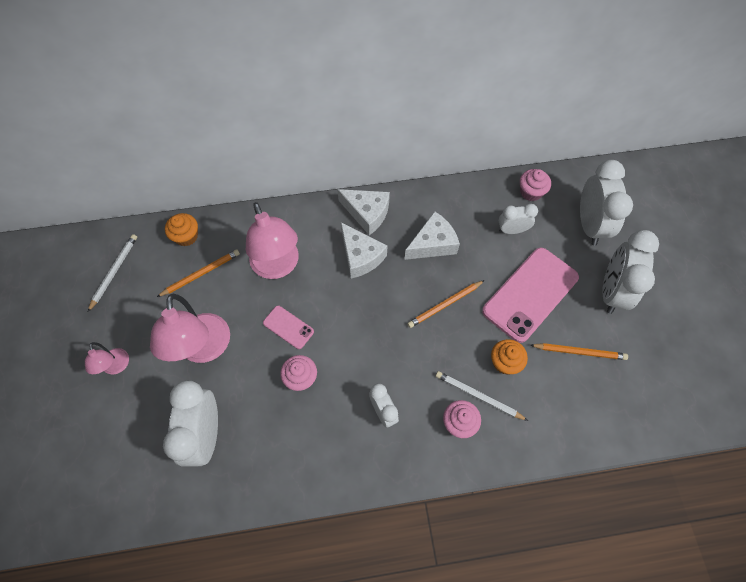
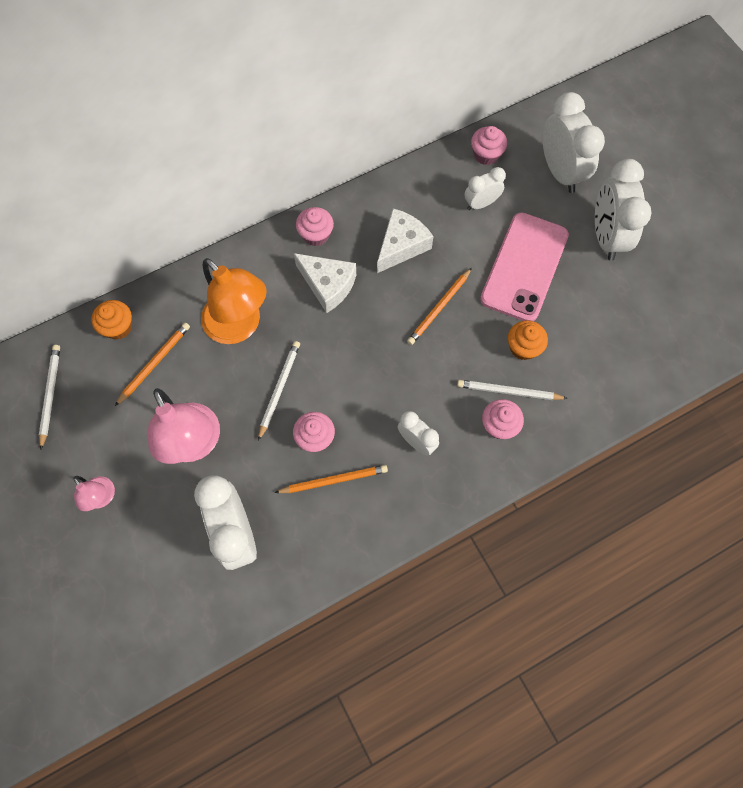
camera: 20 degrees left, 5 degrees up
pink lamp [246,202,299,279] -> orange lamp [201,258,267,344]
pink phone [263,306,314,349] -> white pencil [258,341,300,441]
white cheese [337,189,390,235] -> pink cupcake [296,207,334,246]
orange pencil [530,343,628,360] -> orange pencil moved to [274,465,388,493]

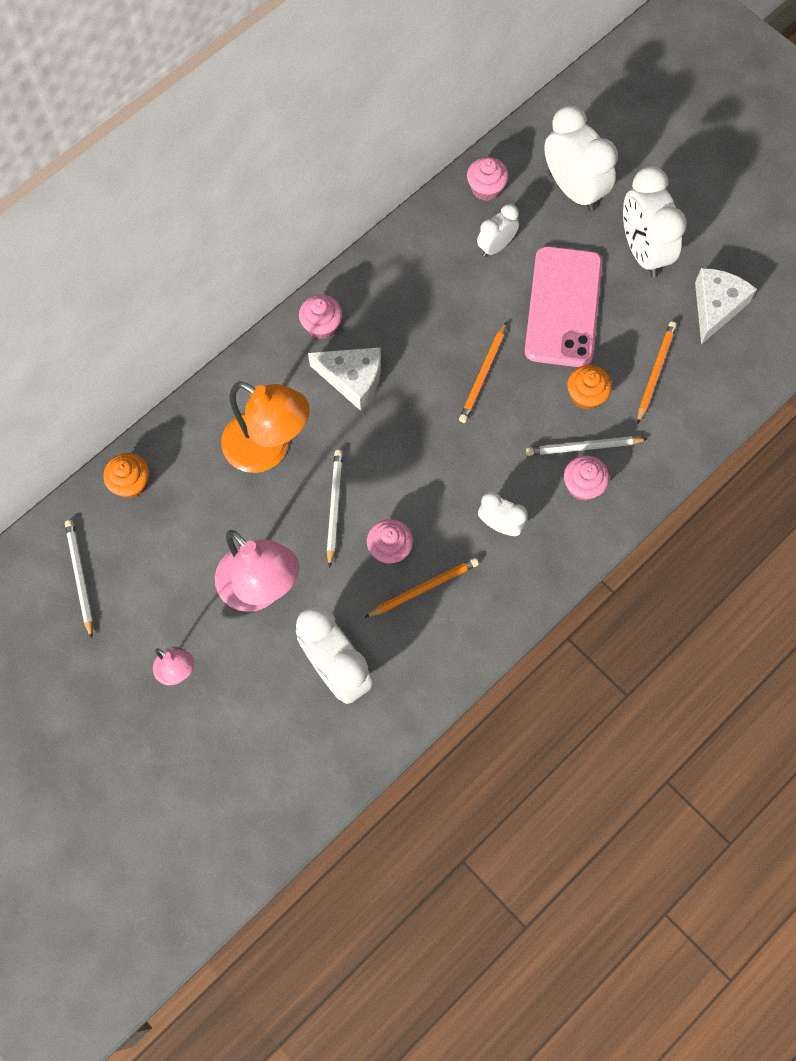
camera: 15 degrees left, 0 degrees up
orange pencil [115,323,190,406] -> orange pencil moved to [637,321,677,424]
white cheese [377,208,434,273] -> white cheese moved to [695,268,757,344]

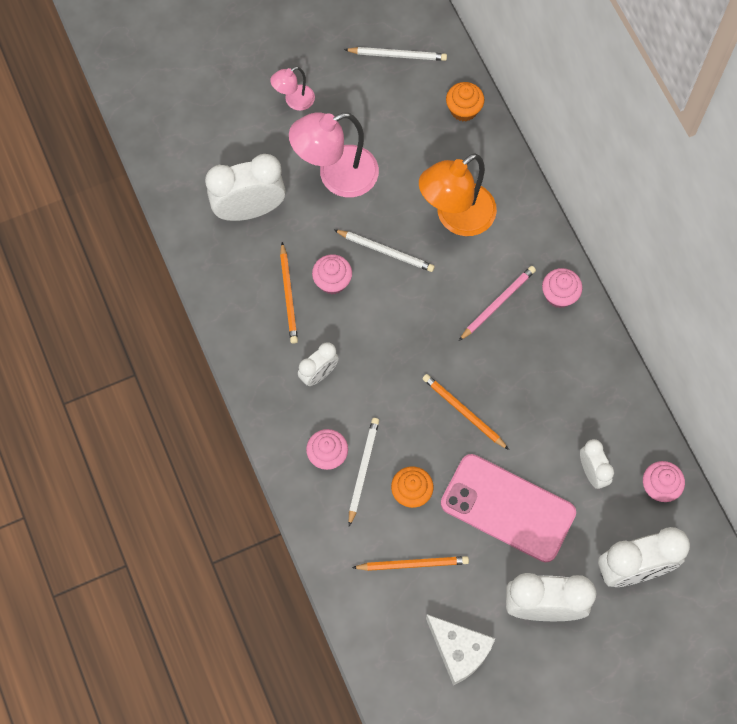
camera: 110 degrees right, 0 degrees up
white cheese [308,347,381,411] -> pink pencil [459,266,536,341]
orange pencil [637,321,677,424] -> orange pencil turned 45 degrees counterclockwise [352,556,469,571]

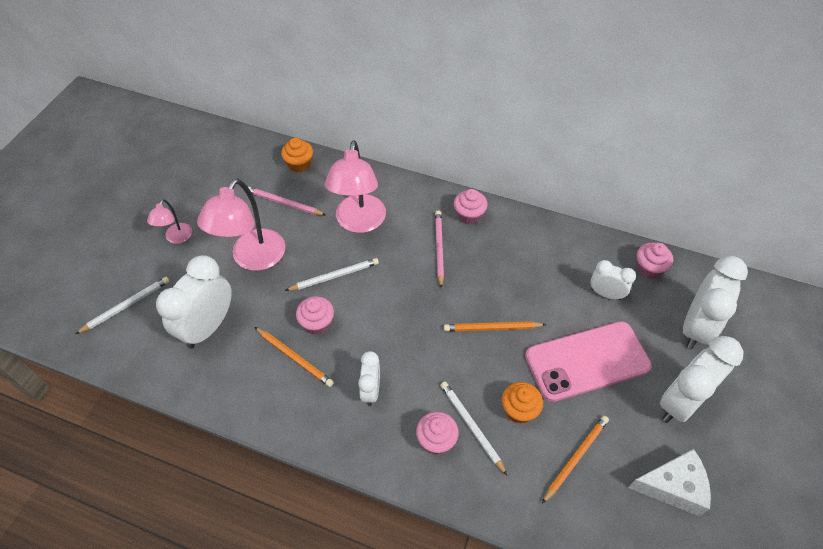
camera: 45 degrees left, 15 degrees down
white pencil [344,47,447,61] -> white pencil moved to [76,277,170,334]
orange lamp [419,153,497,236] -> pink lamp [325,140,386,233]
none -> pink pencil [248,186,326,215]

